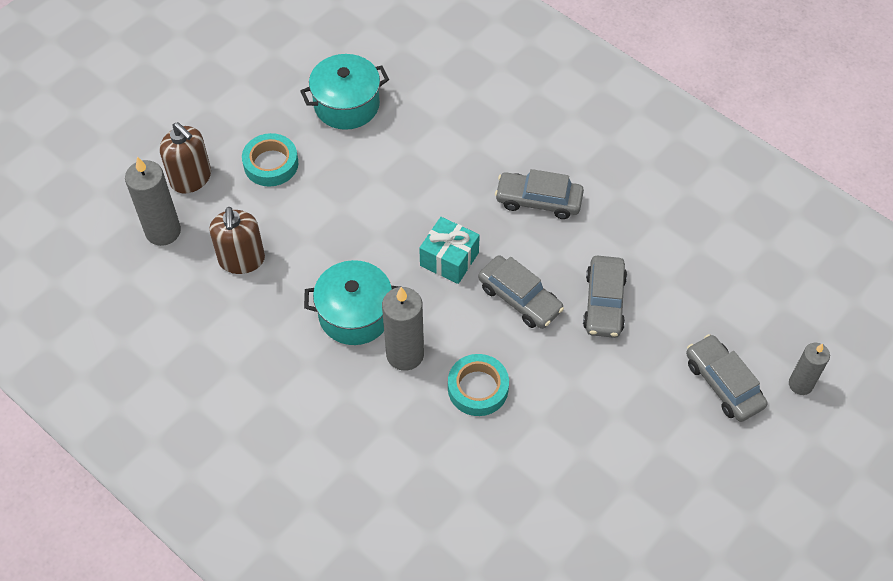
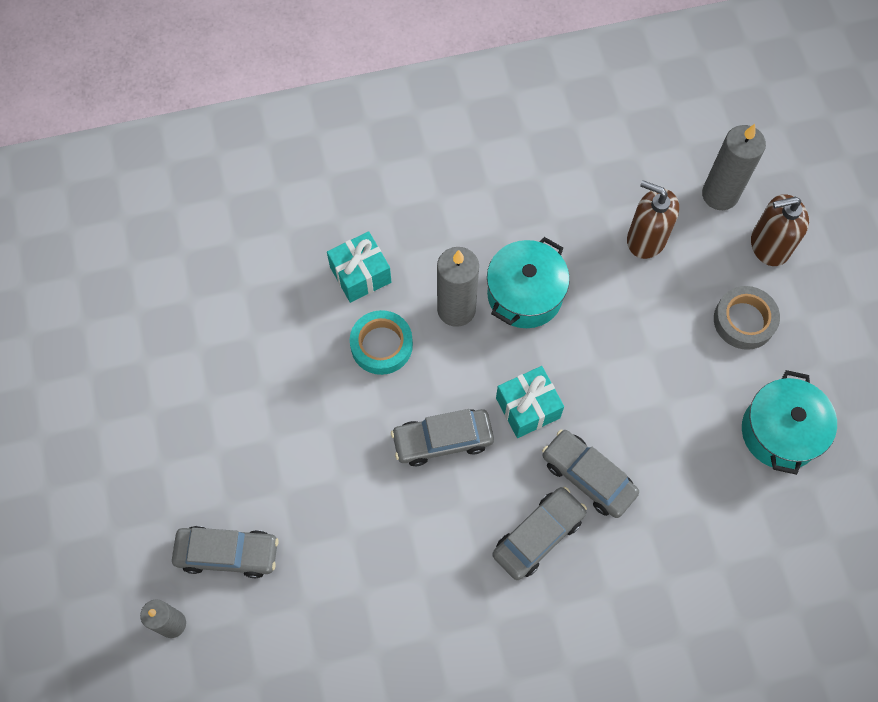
camera: 125 degrees right, 10 degrees up
turquoise tape [242,133,298,187] -> grey tape [714,286,780,350]
grey car [583,256,627,338] -> grey car moved to [542,429,639,518]
none -> turquoise gift [327,231,391,303]

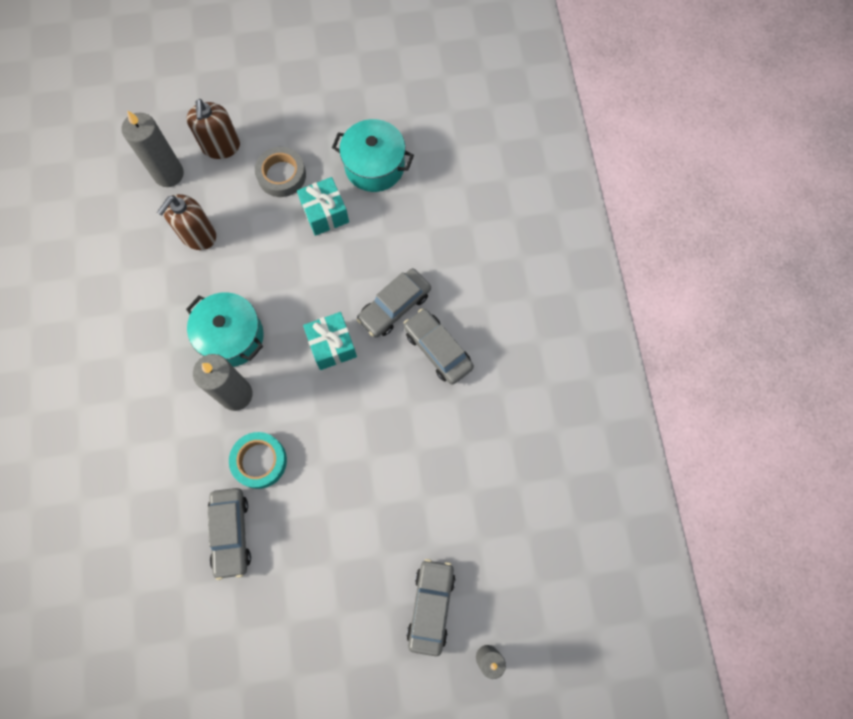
camera: 85 degrees left, 5 degrees up
turquoise gift [327,231,391,303] -> turquoise gift moved to [297,177,349,236]
grey car [391,409,494,466] -> grey car moved to [207,488,251,580]

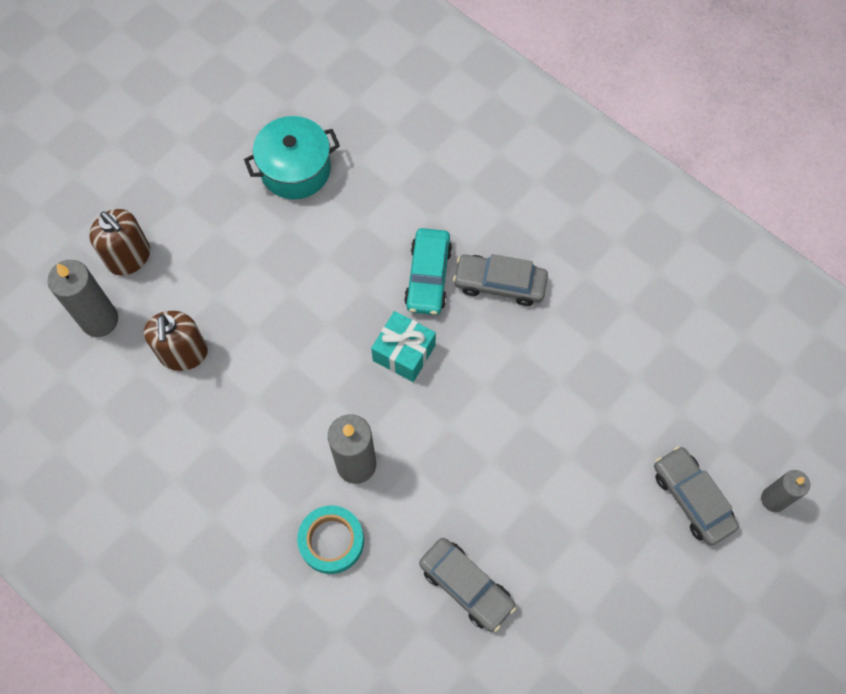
camera: 40 degrees left, 5 degrees down
turquoise pot [186,292,264,367] -> none
turquoise tape [229,432,287,489] -> turquoise tape moved to [297,505,364,574]
grey tape [255,147,306,197] -> none
turquoise gift [297,177,349,236] -> none
grey car [356,268,431,338] -> turquoise car [404,228,452,315]

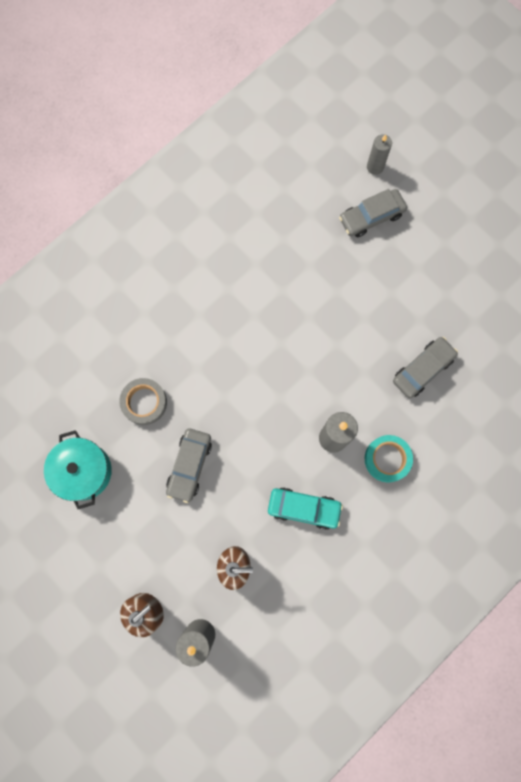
camera: 85 degrees left, 10 degrees up
turquoise gift [371,311,436,382] -> none
turquoise car [404,228,452,315] -> turquoise car moved to [268,487,343,530]
grey car [453,254,548,306] -> grey car moved to [166,429,212,503]
none -> grey tape [119,378,167,425]

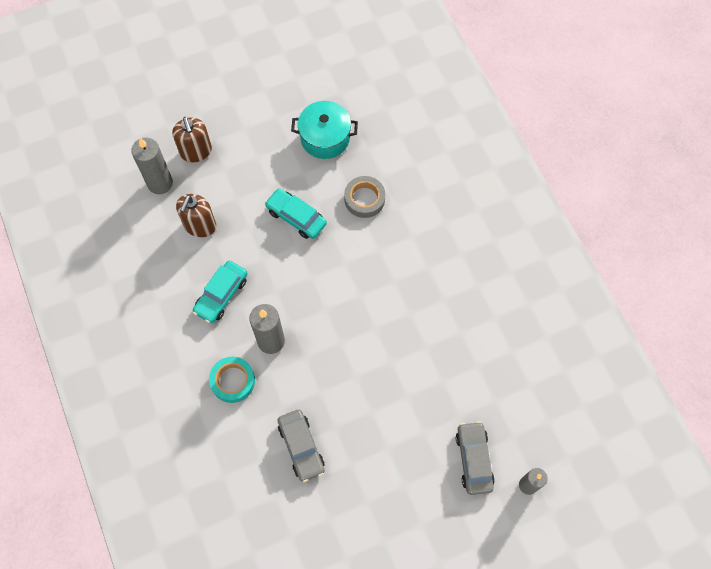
camera: 110 degrees right, 10 degrees down
grey car [166,429,212,503] -> turquoise car [265,188,327,239]

